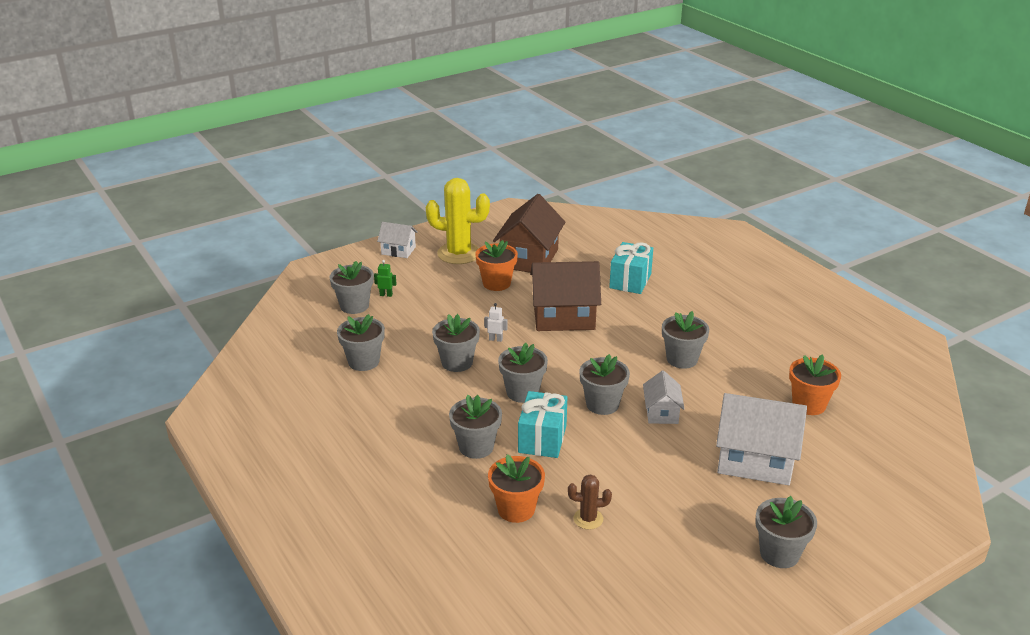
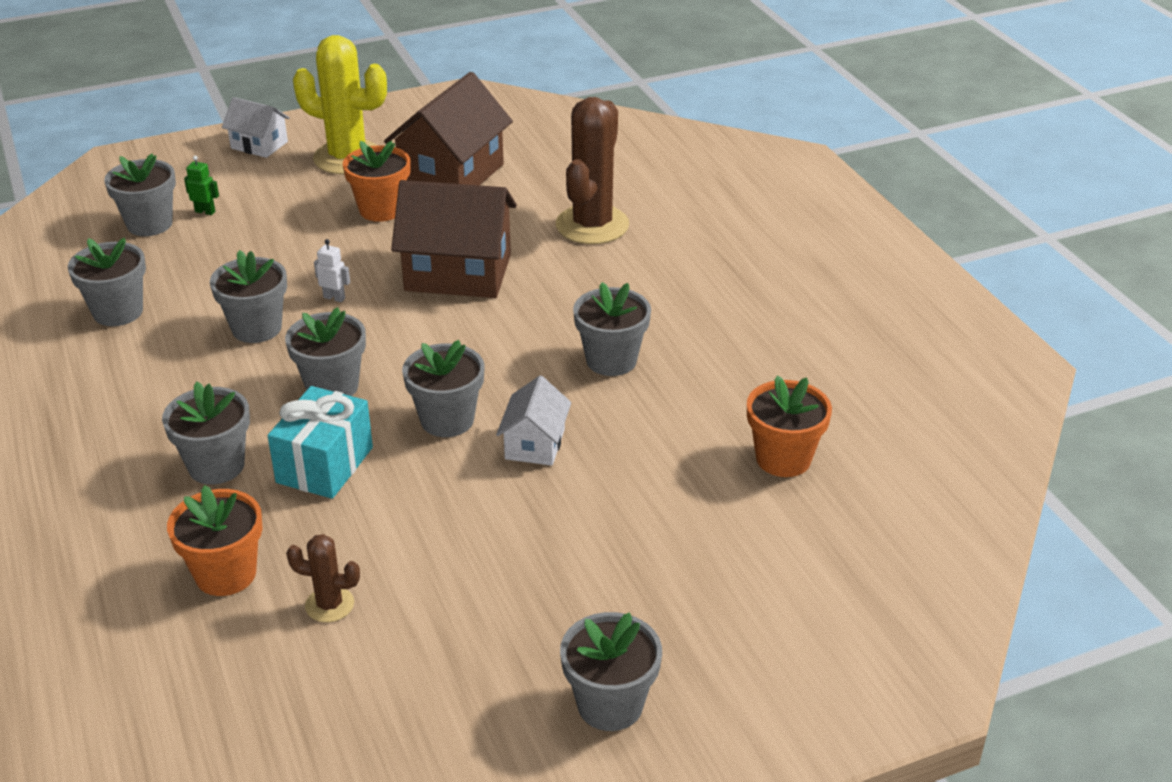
camera: 10 degrees right, 5 degrees up
turquoise gift [609,242,653,294] -> brown cactus [556,97,629,244]
white house [716,393,807,485] -> none

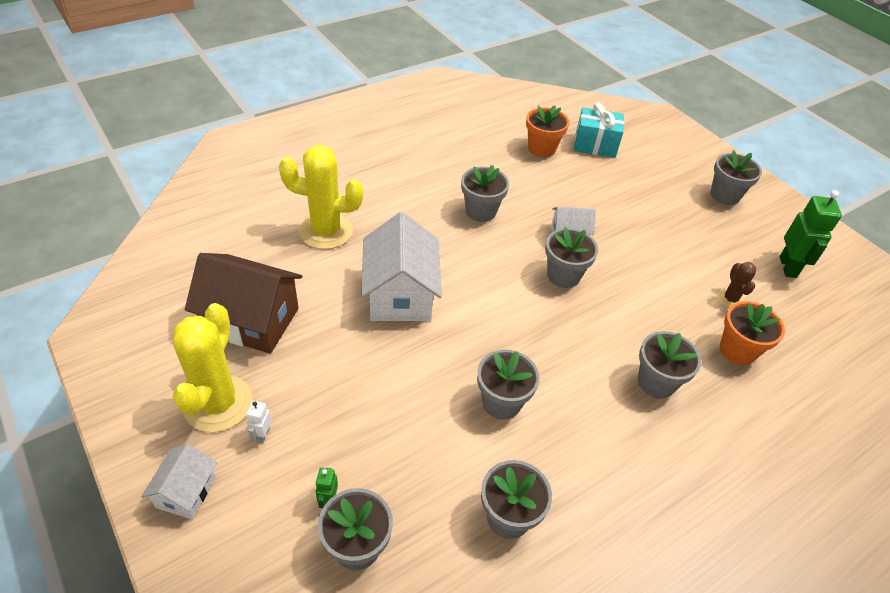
camera: 105 degrees left, 10 degrees up
turquoise gift [268,386,373,499] -> turquoise gift moved to [574,103,624,158]
grey flower pot [285,307,366,396] -> none
white robot [314,239,350,302] -> white robot moved to [247,401,272,444]
orange flower pot [343,141,411,222] -> none
brown house [391,180,517,298] -> white house [361,212,442,321]
brown cactus [556,97,629,244] -> yellow cactus [279,145,363,249]
none -> green robot [779,190,842,278]

